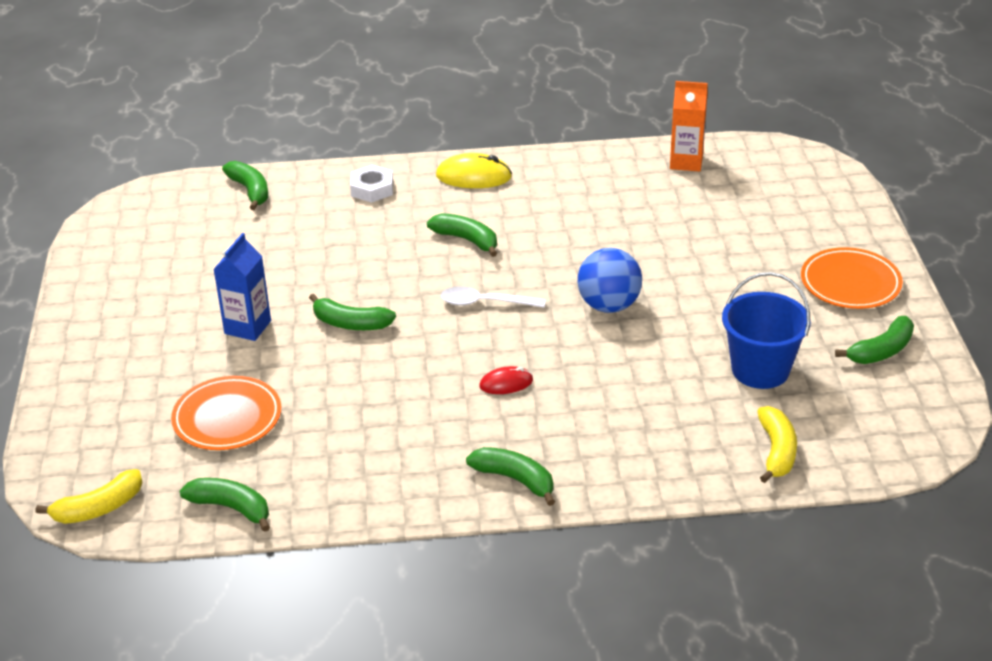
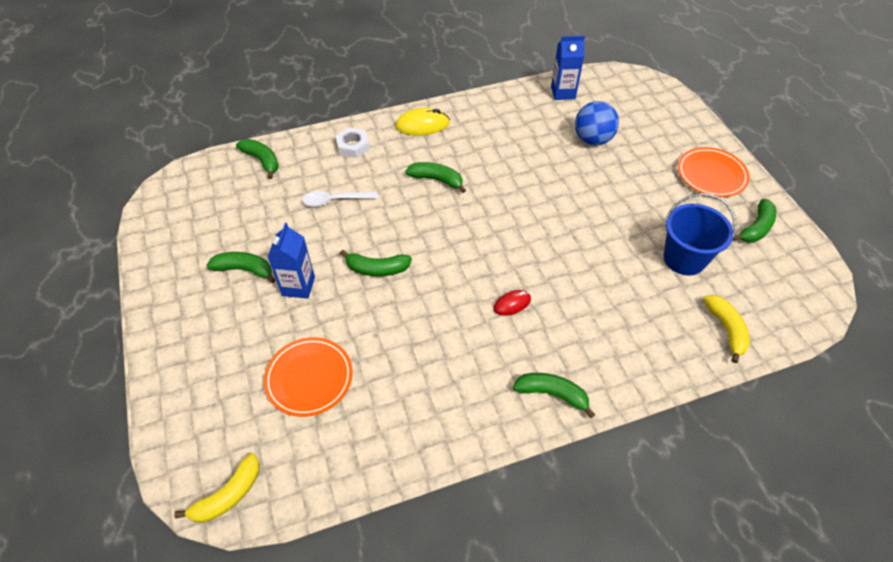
camera: 15 degrees left, 15 degrees up
green banana [180,478,270,532] -> green banana moved to [207,252,275,283]
white spoon [441,286,546,308] -> white spoon moved to [302,191,378,207]
blue ball [578,248,642,313] -> blue ball moved to [575,101,619,146]
orange carton [670,81,708,172] -> blue carton [551,36,585,100]

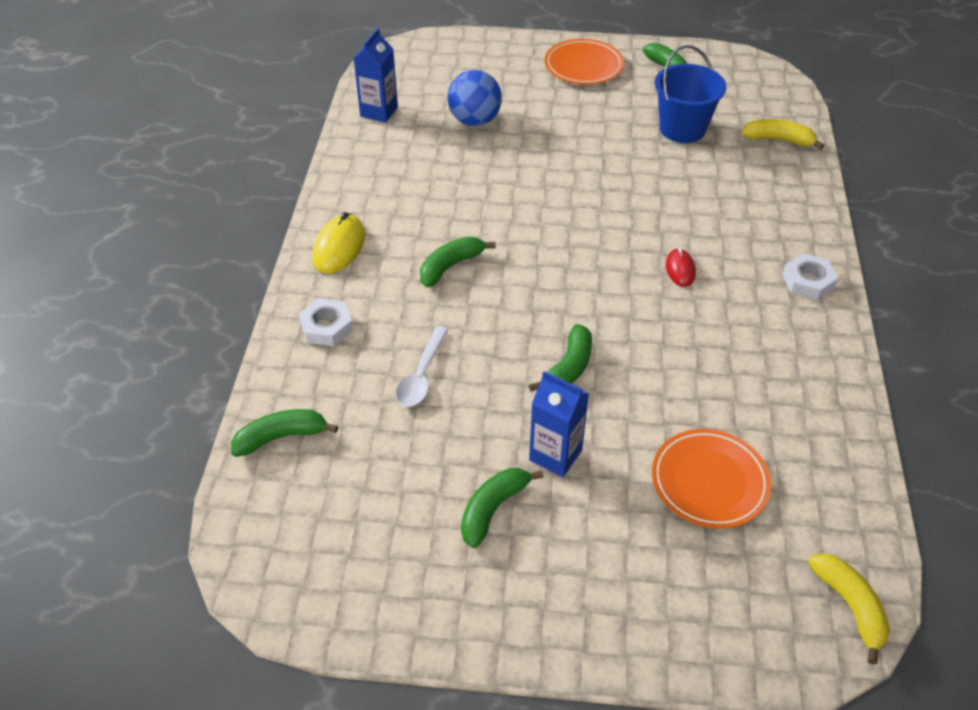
camera: 65 degrees left, 5 degrees down
green banana [513,373,595,418] -> white nut [782,253,838,300]

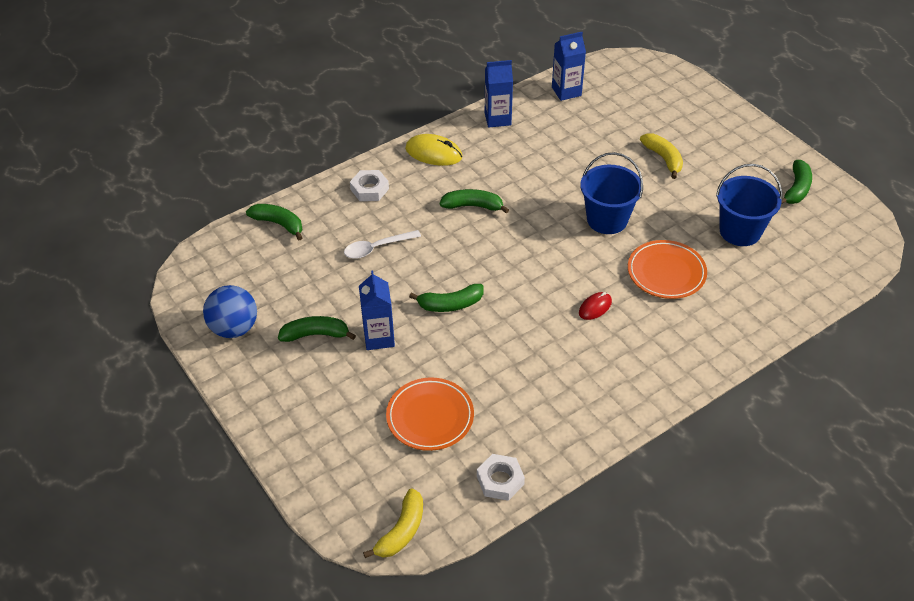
camera: 50 degrees right, 0 degrees up
yellow mouse [312,212,365,274] -> yellow mouse turned 45 degrees clockwise [405,134,462,166]
blue ball [447,70,502,126] -> blue ball moved to [203,285,257,338]
orange plate [545,39,624,84] -> orange plate moved to [628,240,707,299]
yellow banana [741,119,824,150] -> yellow banana moved to [640,133,683,179]
white nut [782,253,838,300] -> white nut moved to [477,454,525,501]
none -> blue carton [485,60,513,128]
none -> blue bucket [580,152,643,234]

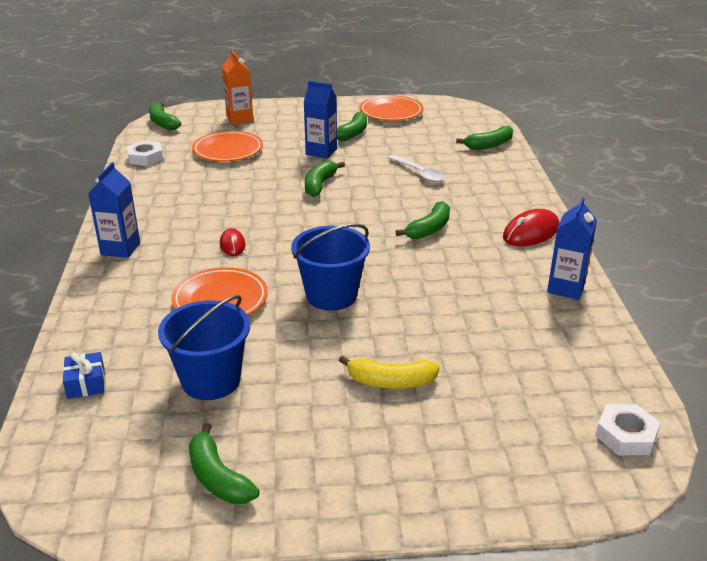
camera: 120 degrees right, 15 degrees down
blue ball [203,285,257,338] -> orange plate [359,95,424,121]
white spoon [344,230,421,259] -> white spoon turned 135 degrees clockwise [387,155,445,182]
white nut [350,170,389,201] -> white nut moved to [595,404,661,455]
yellow banana [363,488,423,558] -> green banana [149,102,181,130]
yellow mouse [405,134,462,166] -> red mouse [503,209,559,246]
blue carton [552,32,586,101] -> blue carton moved to [88,162,140,258]
none -> blue gift [63,352,105,399]
none -> orange carton [222,50,253,124]

